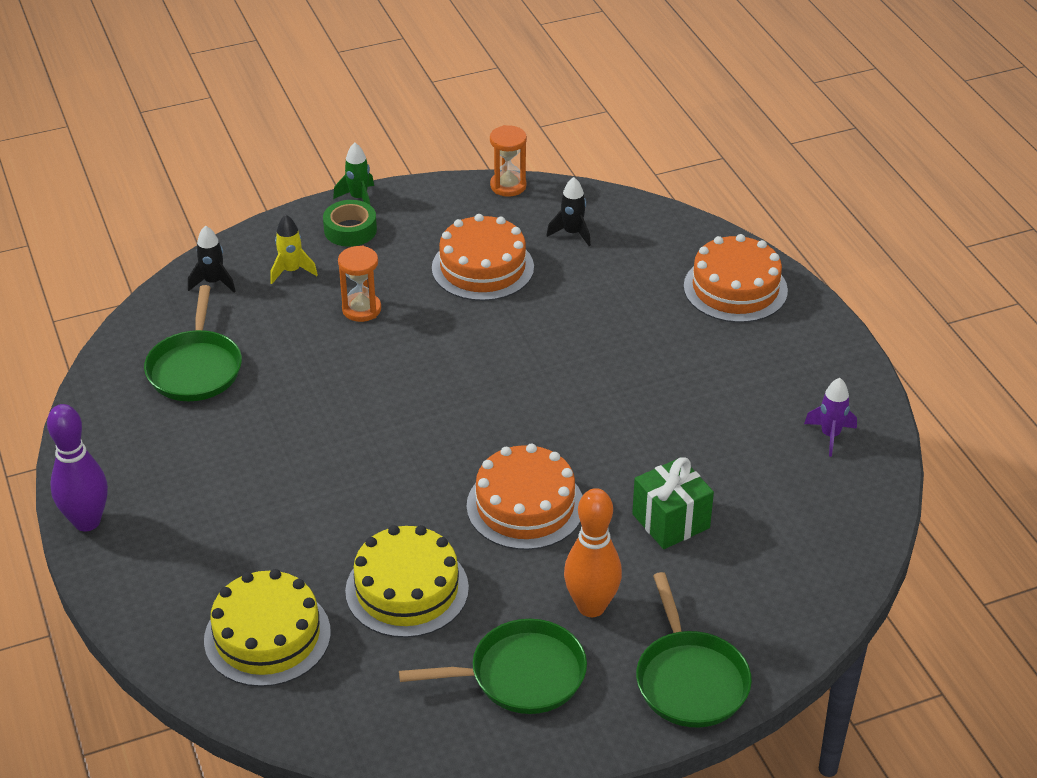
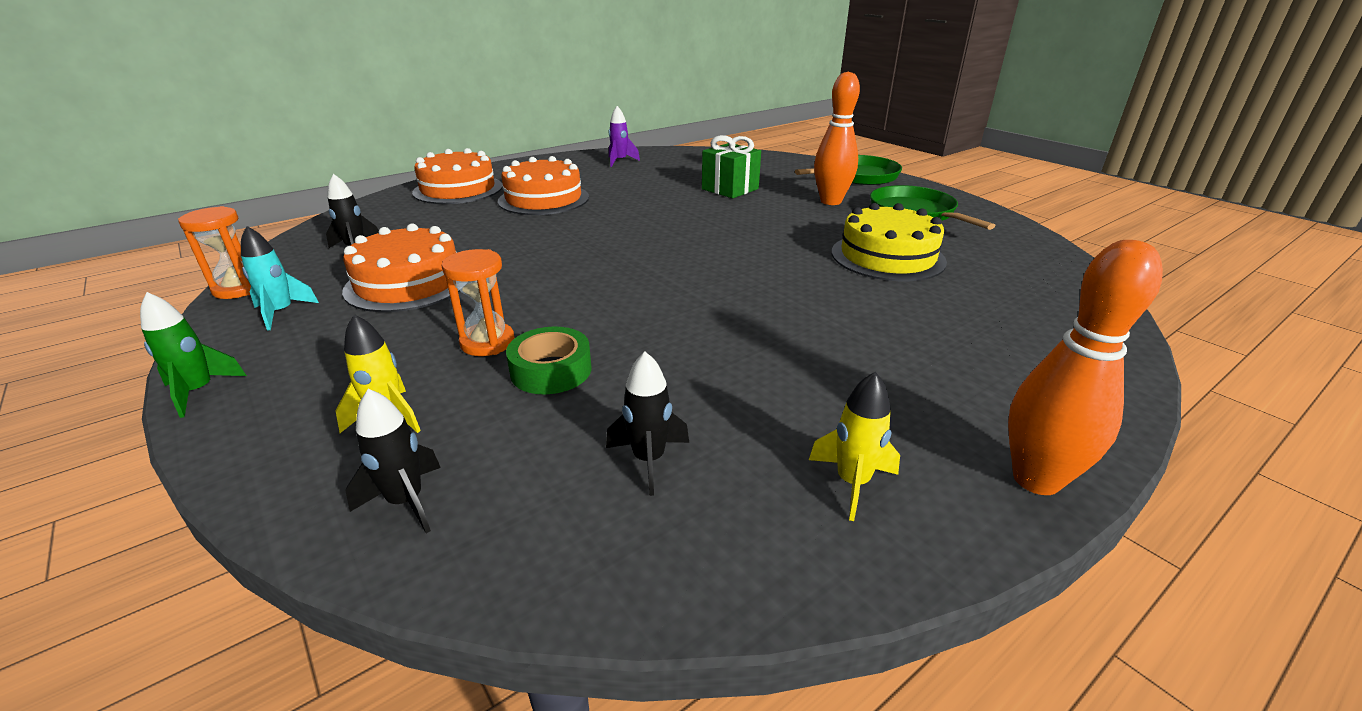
camera: 105 degrees left, 10 degrees down
purple bowling pin [47,404,108,531] -> orange bowling pin [1008,240,1163,495]
green pan [144,285,242,401] -> black rocket [606,352,689,496]
yellow cake [204,569,331,687] -> none
green tape [323,200,377,247] -> green tape moved to [506,327,592,394]
orange cake [467,444,583,550] -> orange cake moved to [498,156,589,215]
none -> turquoise rocket [241,226,319,330]
none -> yellow rocket [809,372,900,521]

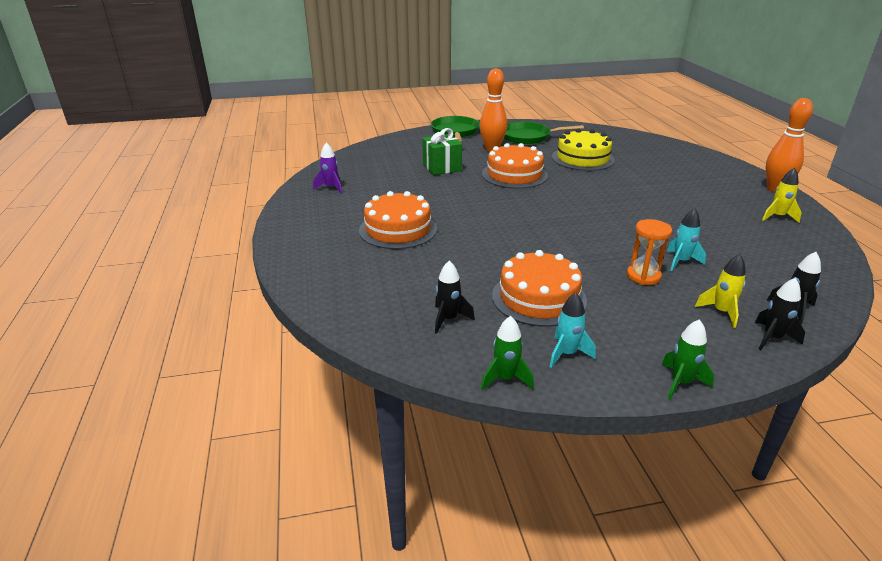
camera: 65 degrees left, 0 degrees up
orange hourglass [178,206,251,299] -> green rocket [481,316,534,391]
orange cake [412,148,503,204] -> orange cake moved to [482,143,548,189]
green tape [506,327,592,394] -> turquoise rocket [667,208,706,271]
black rocket [606,352,689,496] -> black rocket moved to [755,278,805,350]

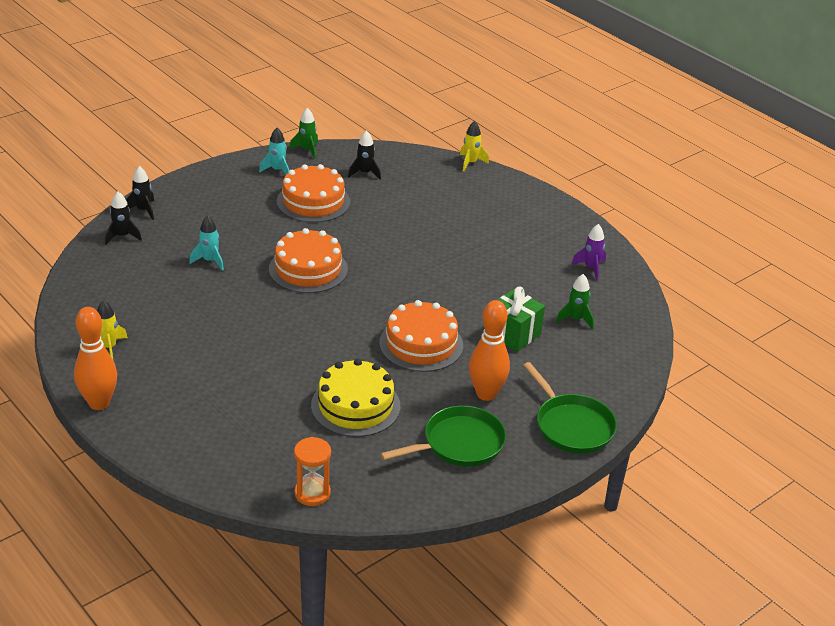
camera: 150 degrees right, 5 degrees up
orange cake [359,191,437,249] -> orange cake moved to [269,228,348,293]
orange hourglass [627,219,672,285] -> orange hourglass moved to [294,437,331,506]
green rocket [661,319,714,399] -> green rocket moved to [556,274,594,330]
yellow rocket [695,254,746,328] -> yellow rocket moved to [460,121,489,172]

